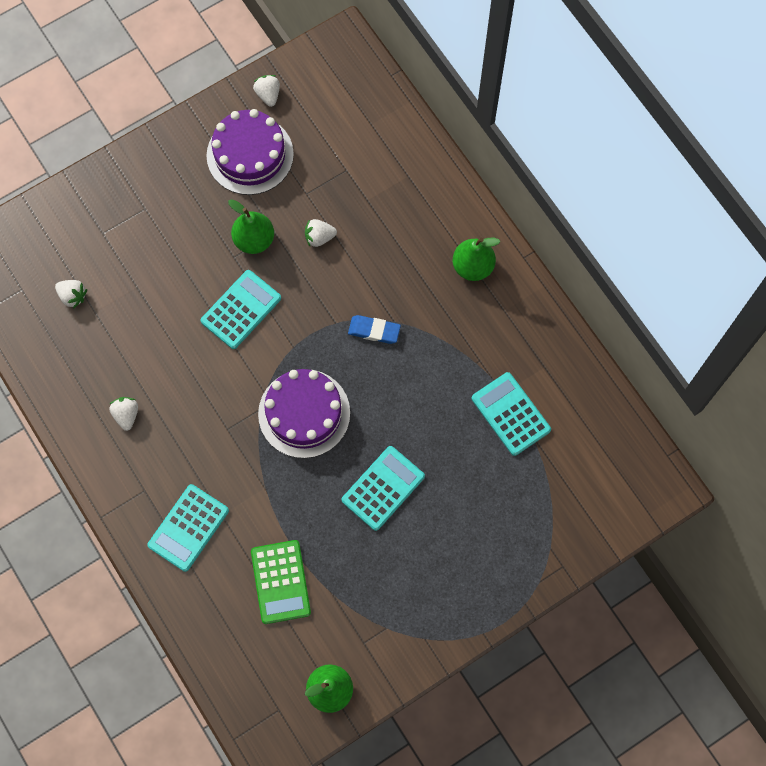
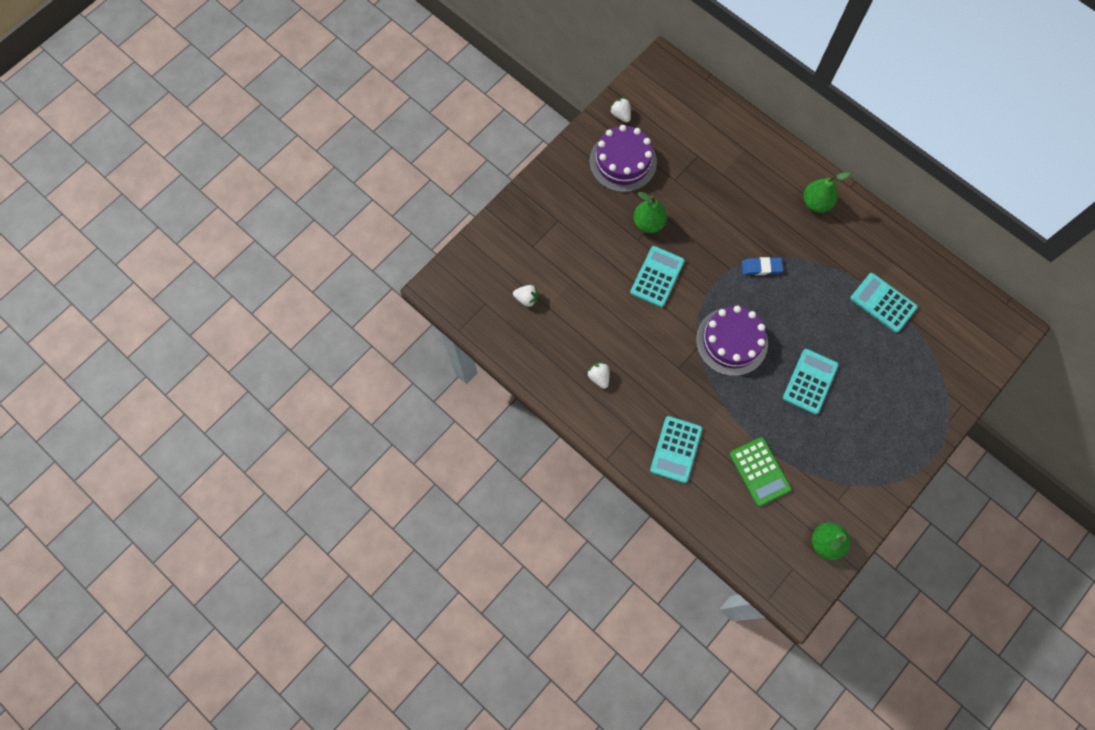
camera: 15 degrees left, 0 degrees up
white strawberry [305,219,337,247] -> none

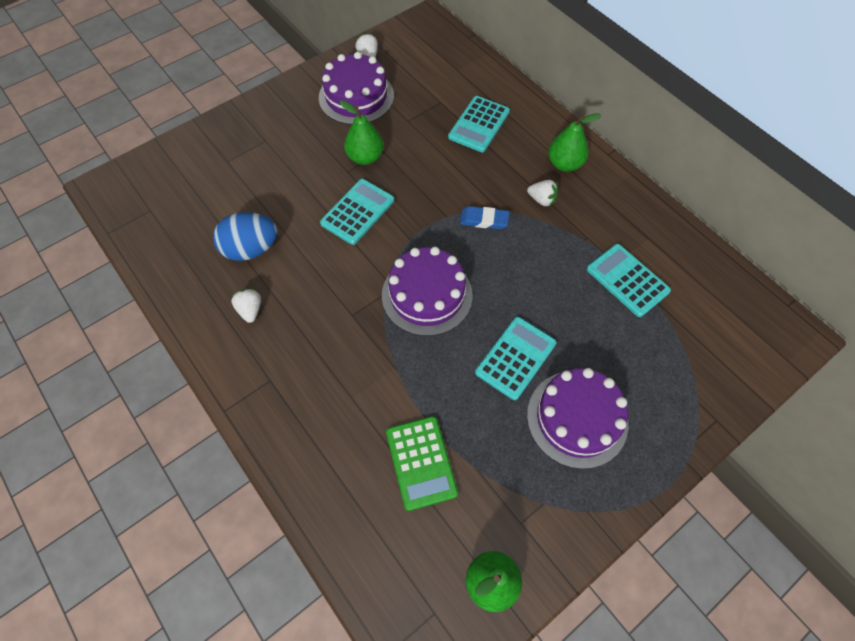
camera: 10 degrees right, 10 degrees down
white strawberry [513,285,538,307] -> white strawberry moved to [527,180,558,207]
turquoise calculator [650,416,703,483] -> turquoise calculator moved to [448,96,510,152]
none -> blue egg [213,212,278,261]
none -> purple cake [527,368,628,469]

